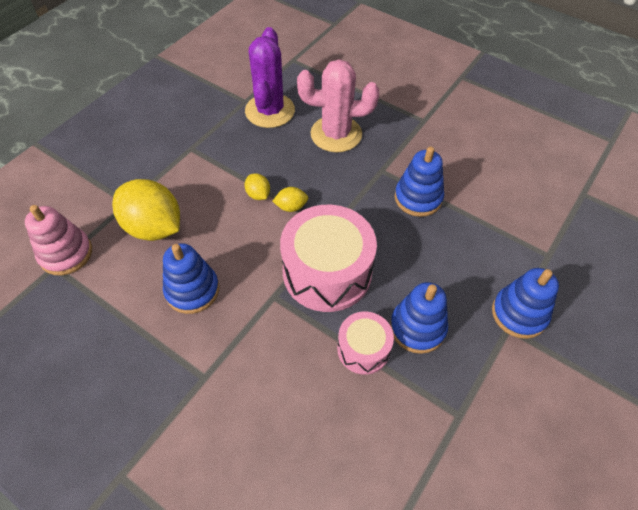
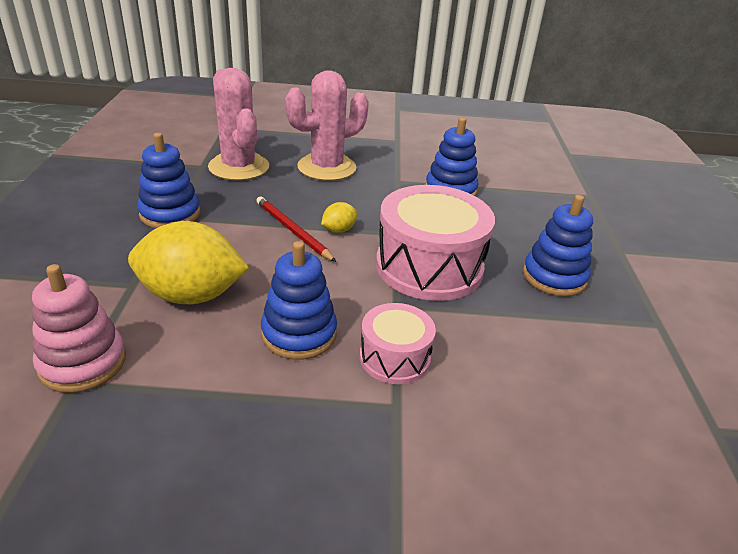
camera: 35 degrees left, 20 degrees down
purple cactus [245,27,295,128] -> pink cactus [208,68,269,181]
yellow lemon [245,173,270,200] -> red pencil [256,196,336,262]
pink drum [337,312,394,375] -> pink drum moved to [360,303,436,384]
blue stacking toy [492,268,559,339] -> blue stacking toy moved to [137,133,200,228]

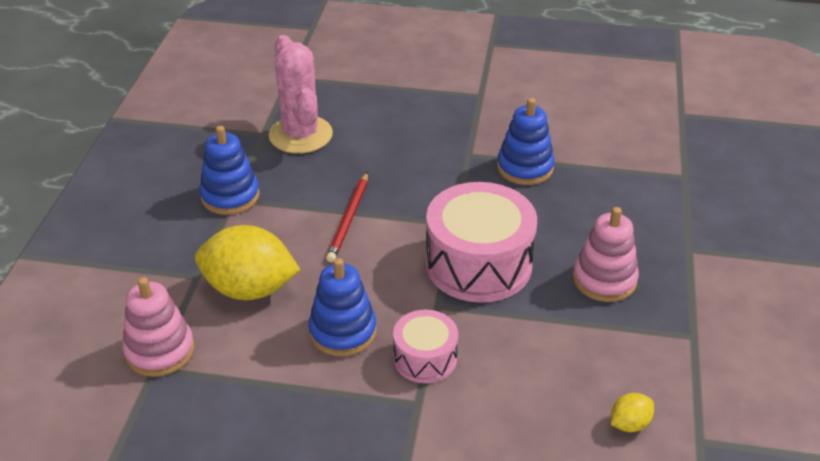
camera: 10 degrees right, 5 degrees up
red pencil [256,196,336,262] -> red pencil turned 135 degrees counterclockwise [326,172,368,262]
pink cactus [285,70,369,181] -> none
yellow lemon [321,202,357,233] -> yellow lemon moved to [611,393,654,432]
blue stacking toy [523,195,593,296] -> pink stacking toy [573,207,639,302]

